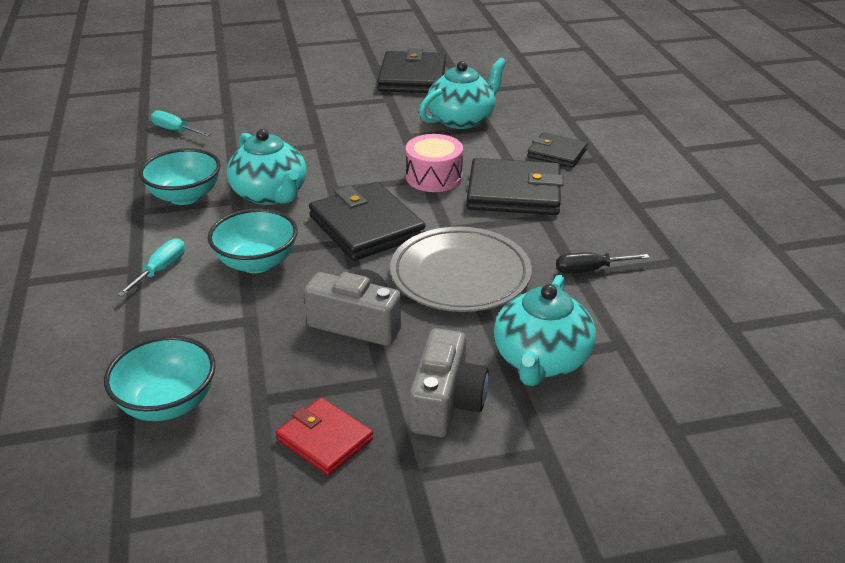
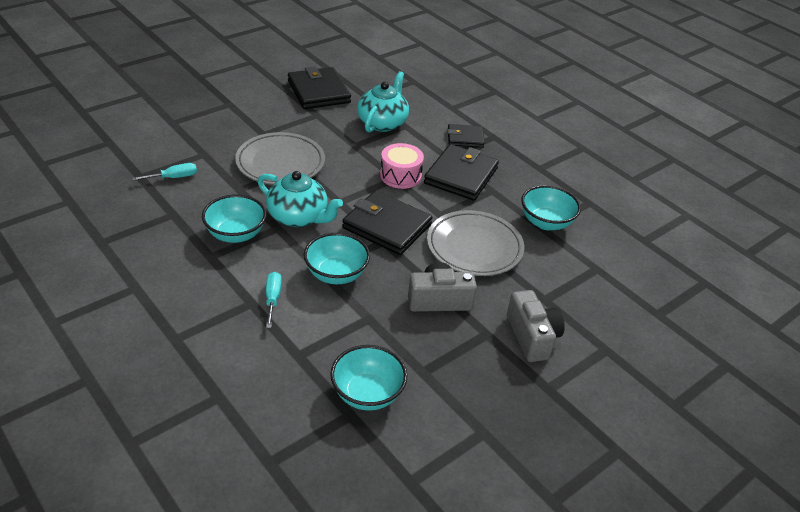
camera: 30 degrees left, 5 degrees up
turquoise screwdriver [151,110,210,136] -> turquoise screwdriver turned 150 degrees clockwise [132,163,197,181]
red wallet [276,398,373,476] -> none
black wallet [466,158,564,215] -> black wallet turned 45 degrees counterclockwise [424,144,499,201]
turquoise teapot [494,275,596,386] -> none
black screwdriver [556,253,650,274] -> turquoise bowl [521,185,581,230]
none -> grey plate [235,132,325,185]

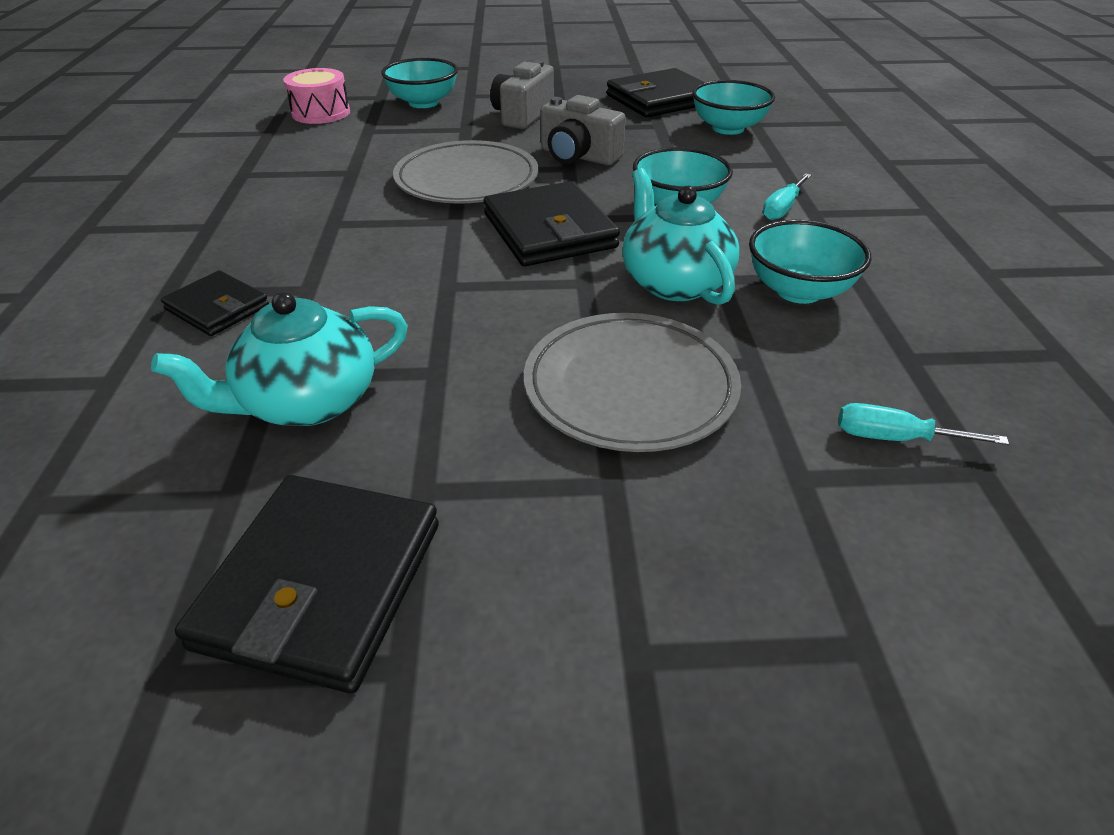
camera: 140 degrees left, 0 degrees up
pink drum [380,143,424,189] -> pink drum moved to [283,68,350,124]
black wallet [424,144,499,201] -> black wallet moved to [607,68,704,117]
turquoise bowl [521,185,581,230] -> turquoise bowl moved to [381,58,458,108]

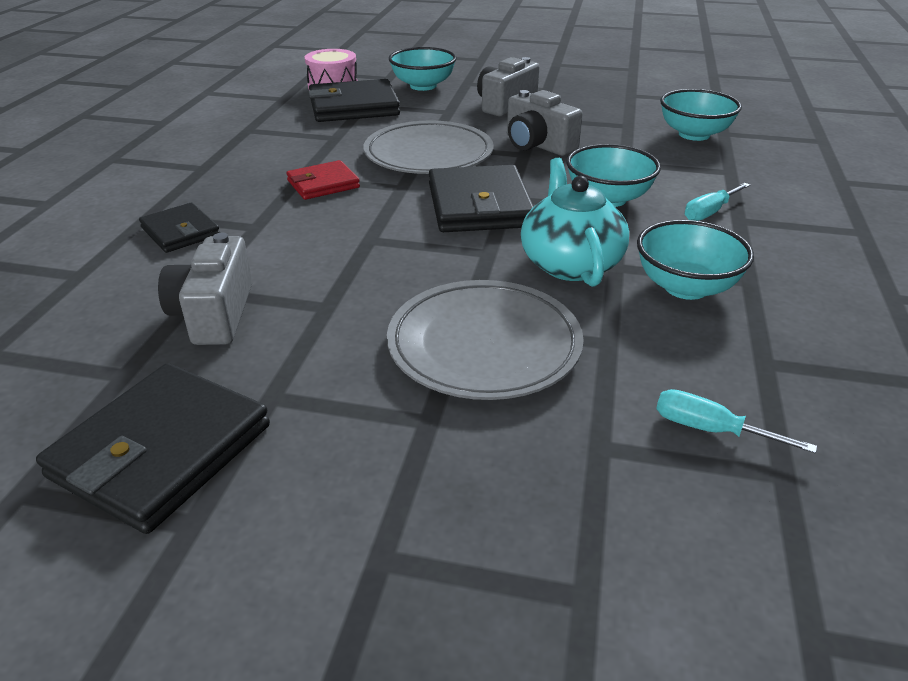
camera: 15 degrees right, 5 degrees down
turquoise teapot [151,292,408,426] -> grey camera [158,233,252,345]
black wallet [607,68,704,117] -> black wallet moved to [308,79,400,122]
none -> red wallet [286,160,360,200]

